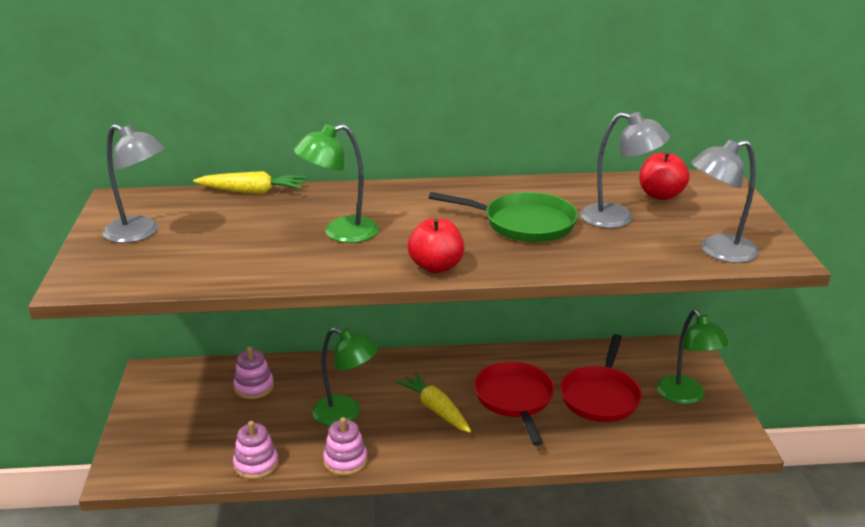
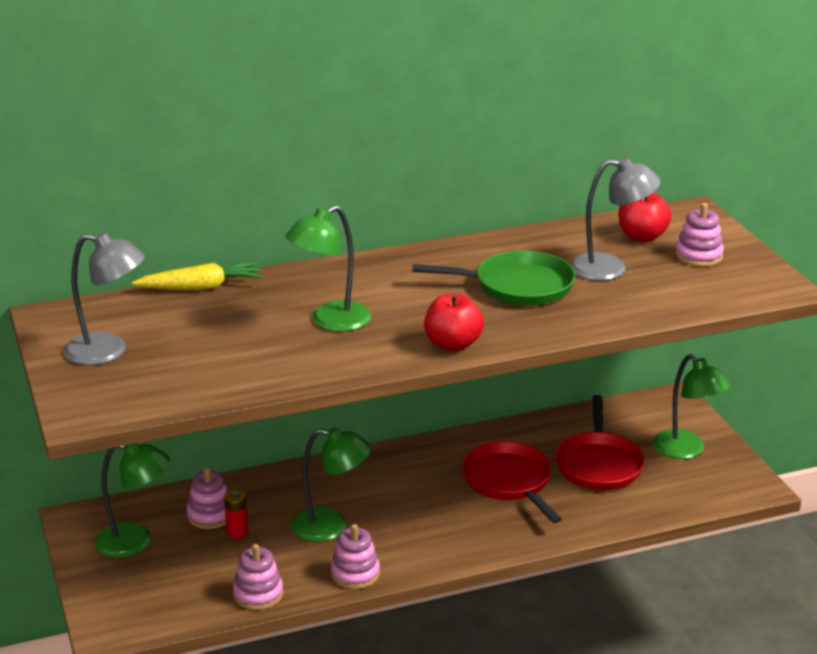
camera: 15 degrees left, 0 degrees up
yellow carrot [396,372,471,433] -> none
grey lamp [691,139,759,263] -> none
none -> green lamp [94,443,170,558]
none -> red battery [224,490,248,539]
none -> pink stacking toy [675,203,724,267]

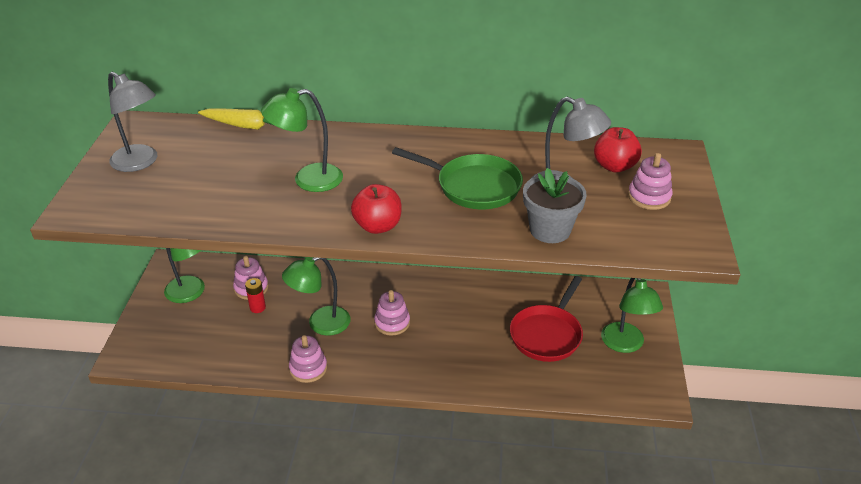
camera: 25 degrees right, 10 degrees up
pink stacking toy [233,544,283,610] -> pink stacking toy moved to [374,290,410,336]
green lamp [291,427,371,542] -> green lamp turned 120 degrees clockwise [282,257,350,336]
red pan [462,441,562,523] -> none
none -> grey flower pot [523,168,587,243]

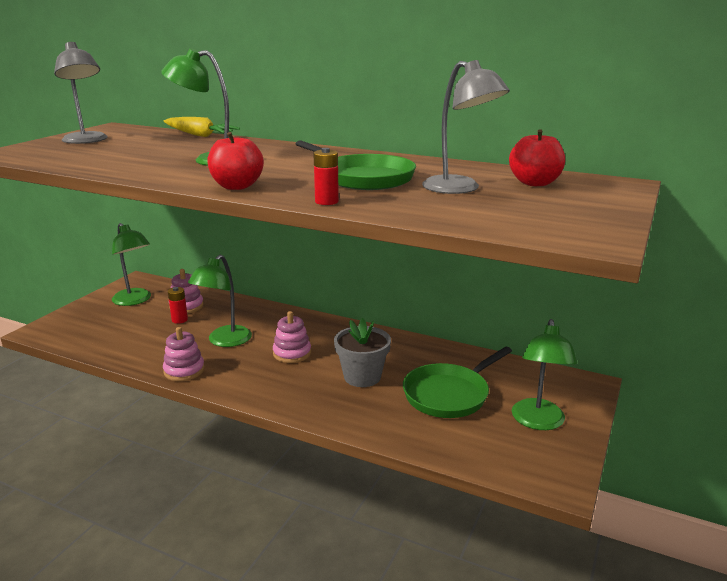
camera: 20 degrees right, 15 degrees down
green lamp [282,257,350,336] -> green lamp turned 60 degrees counterclockwise [188,255,252,347]
red pan [510,276,583,362] -> green pan [403,347,512,418]
grey flower pot [523,168,587,243] -> grey flower pot moved to [334,318,391,387]
pink stacking toy [628,153,672,210] -> none
none -> red battery [313,148,339,205]

